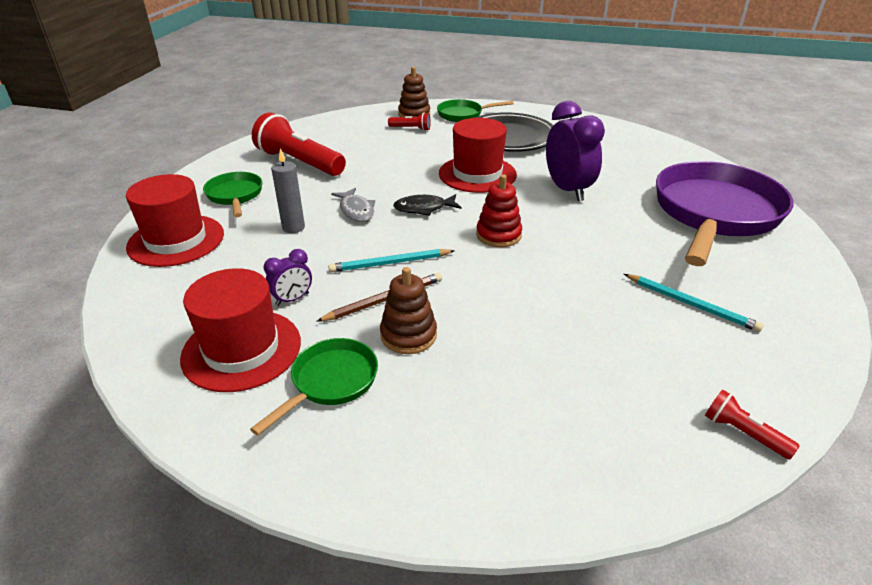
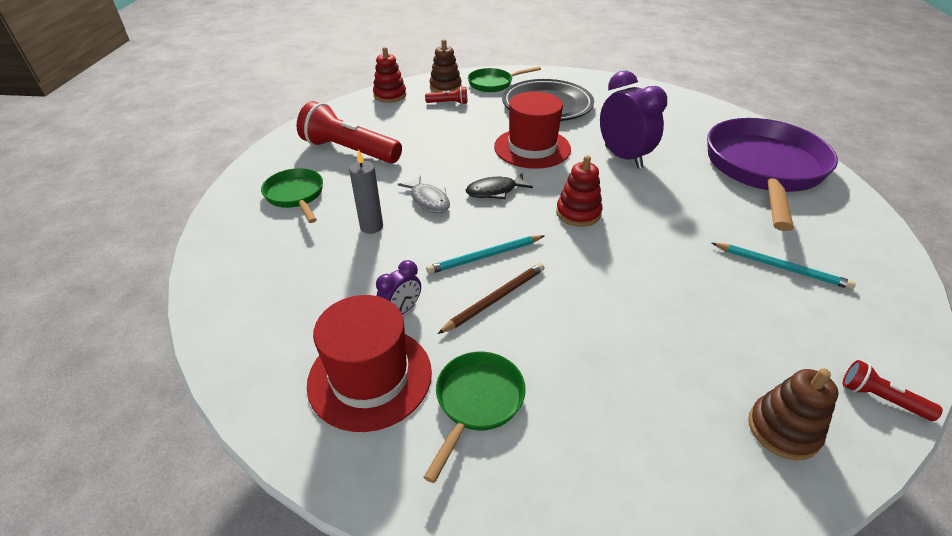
camera: 10 degrees left, 5 degrees up
red hat [126,174,224,267] -> none
brown stacking toy [380,267,437,354] -> brown stacking toy moved to [748,368,838,460]
none -> red stacking toy [373,47,407,103]

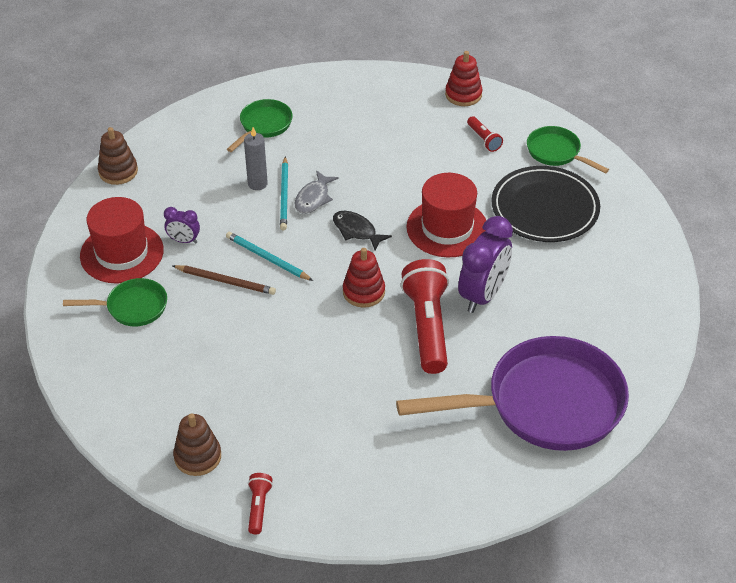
camera: 60 degrees right, 5 degrees up
red flashlight [297,101,402,163] -> red flashlight moved to [401,259,449,374]
brown stacking toy [429,39,462,93] -> brown stacking toy moved to [98,127,138,185]
turquoise pencil [712,243,856,289] -> turquoise pencil moved to [280,156,288,231]

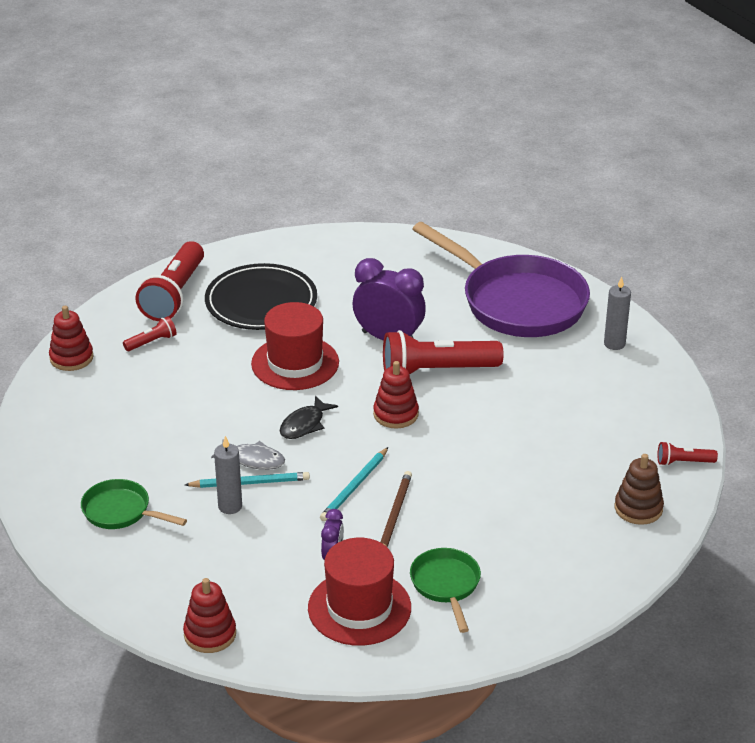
camera: 95 degrees left, 10 degrees down
brown stacking toy [98,127,138,185] -> red stacking toy [183,578,236,653]
purple pan [396,336,629,451] -> purple pan turned 150 degrees clockwise [412,222,590,337]
green pan [527,126,609,174] -> red flashlight [135,241,204,321]
none -> grey candle [604,277,631,350]

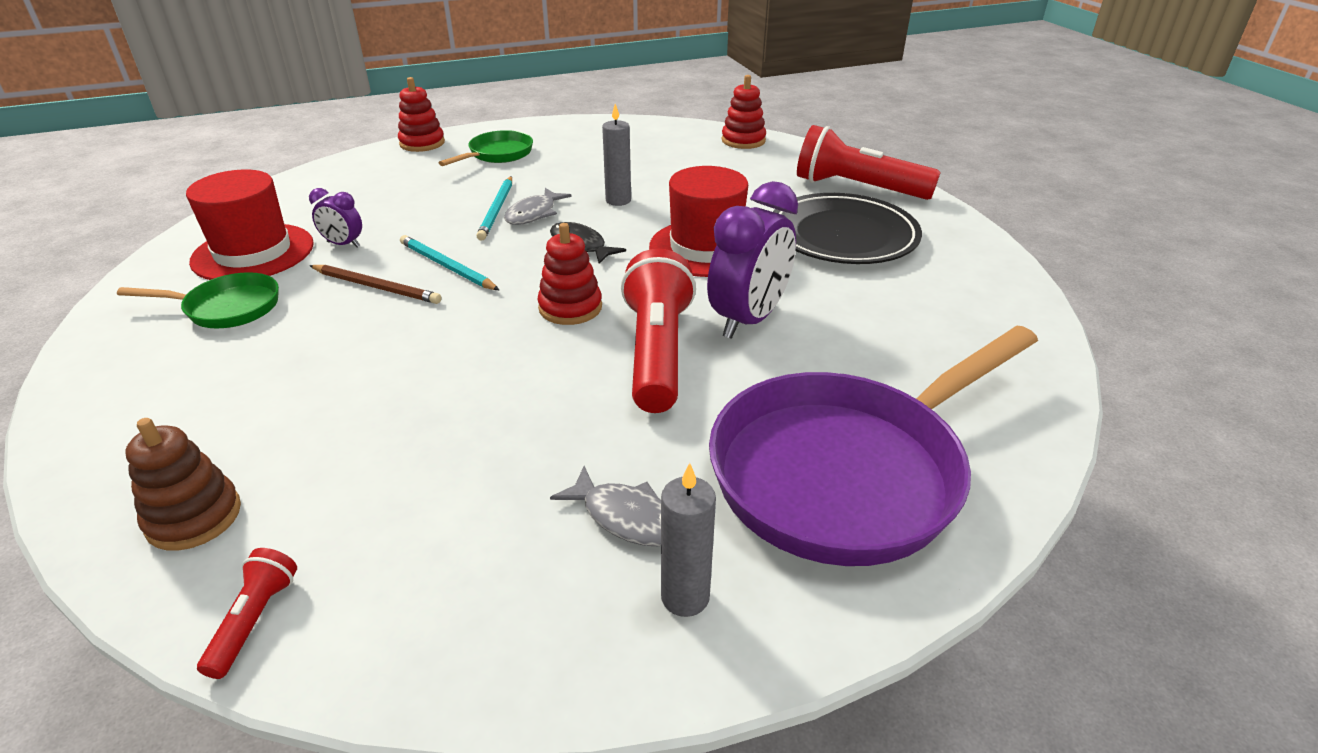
camera: 100 degrees right, 0 degrees up
red flashlight [123,316,177,351] -> none
red stacking toy [183,578,236,653] -> red stacking toy moved to [398,77,445,152]
grey candle [214,436,242,514] -> grey candle moved to [602,104,631,206]
none -> grey fish [550,466,661,546]

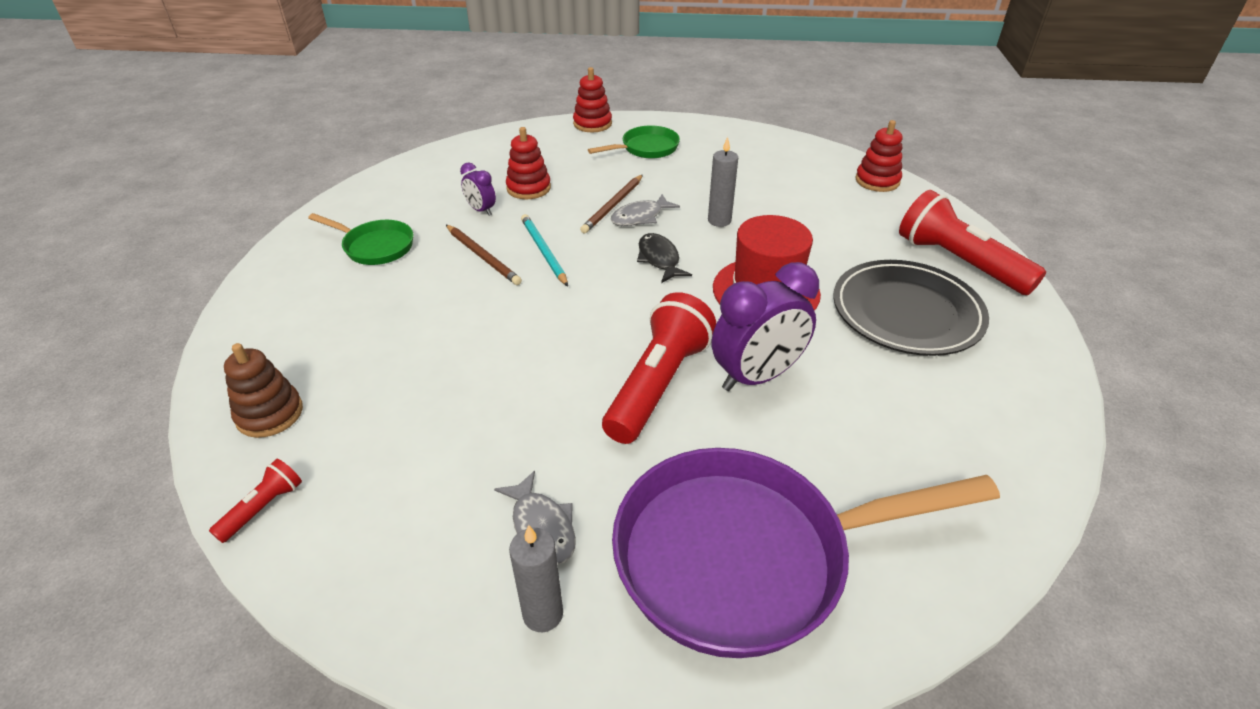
camera: 25 degrees right, 5 degrees up
red hat [186,170,314,280] -> none
turquoise pencil [476,176,512,241] -> brown pencil [580,175,643,233]
red stacking toy [537,223,602,325] -> red stacking toy moved to [506,127,551,199]

